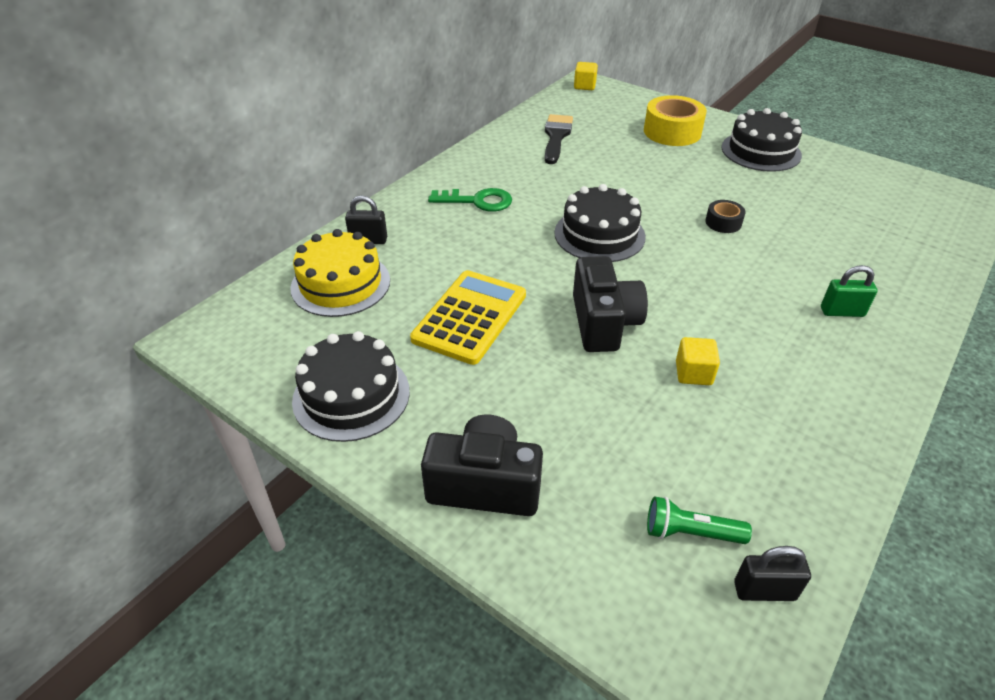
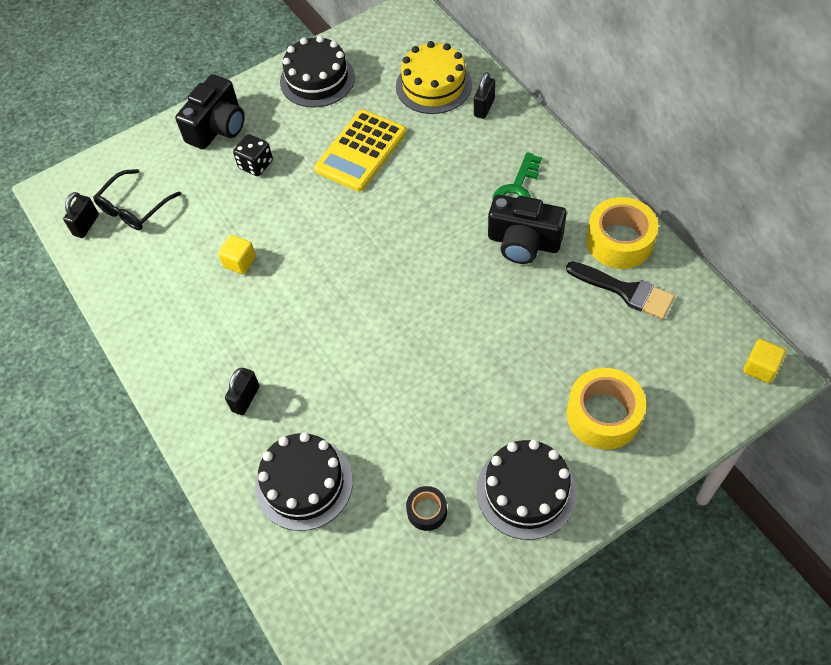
camera: 115 degrees right, 15 degrees up
yellow calculator [410,270,526,365] -> yellow calculator turned 75 degrees clockwise [314,110,407,191]
black cake [554,184,646,262] -> black cake moved to [255,432,353,531]
black camera [573,256,648,352] -> black camera moved to [488,195,567,264]
green flashlight [647,496,752,544] -> black glasses [93,169,181,230]
black tape [705,200,746,233] -> black tape moved to [406,486,447,531]
green padlock [821,265,878,317] -> black padlock [225,368,260,415]
none -> black dice [233,134,273,176]
none -> yellow tape [586,197,658,269]

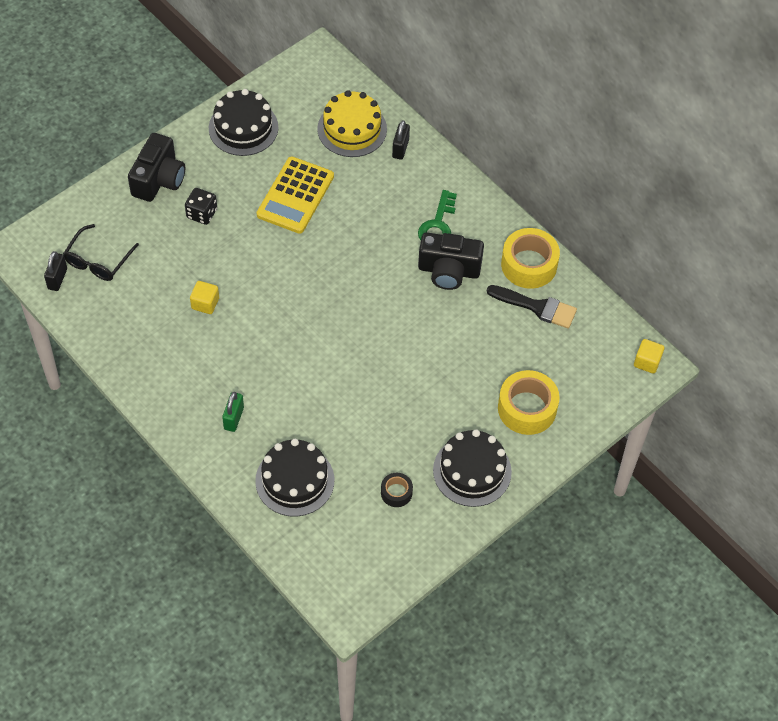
camera: 15 degrees left, 0 degrees up
black padlock [225,368,260,415] -> green padlock [222,392,244,432]

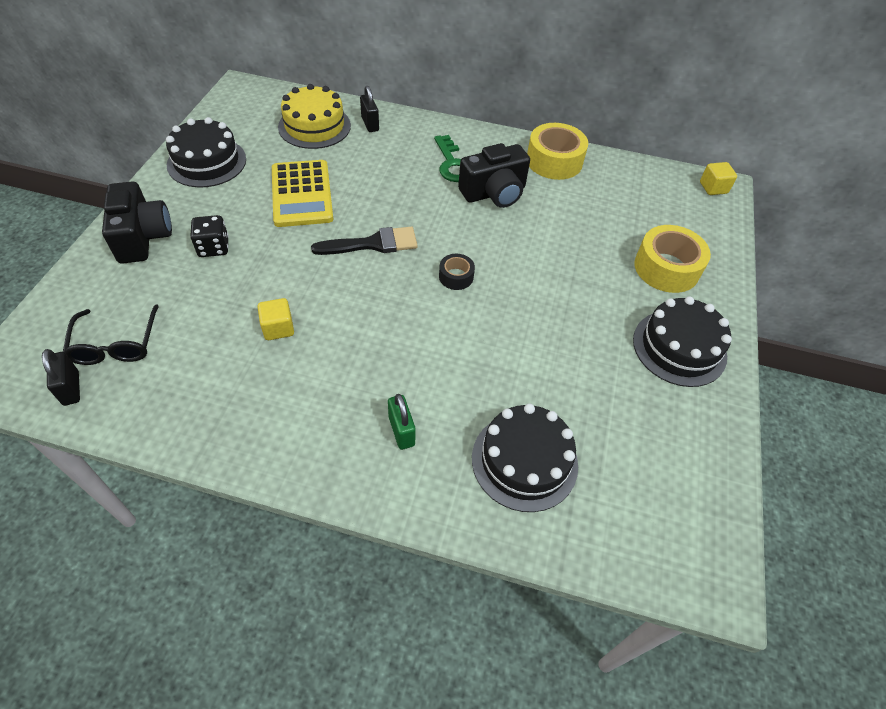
camera: 35 degrees left, 5 degrees down
black tape [381,473,413,507] -> black tape moved to [439,254,475,290]
black brush [487,285,577,329] -> black brush moved to [311,227,418,255]

